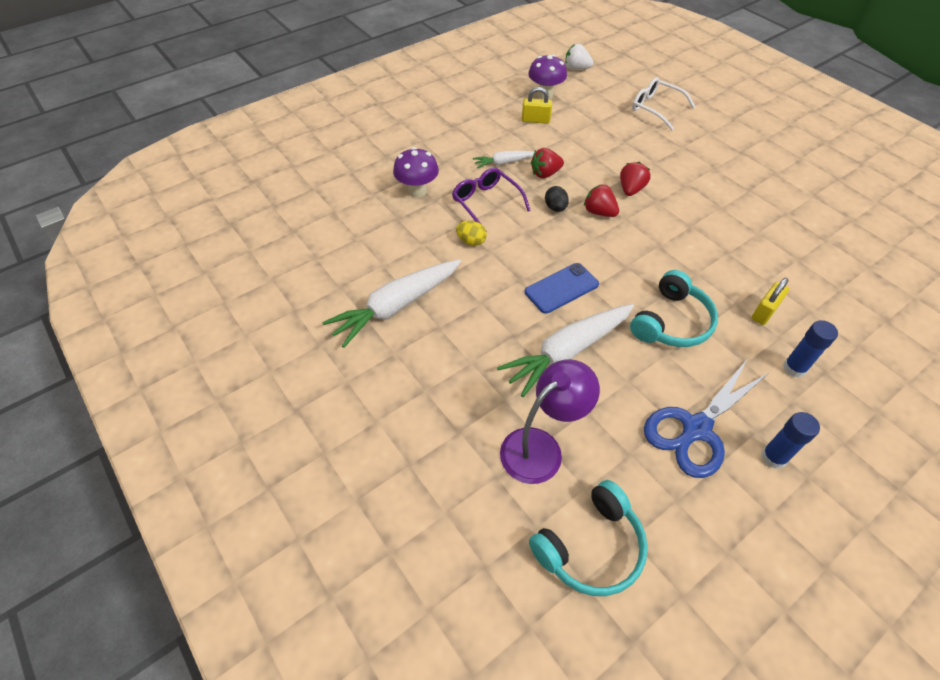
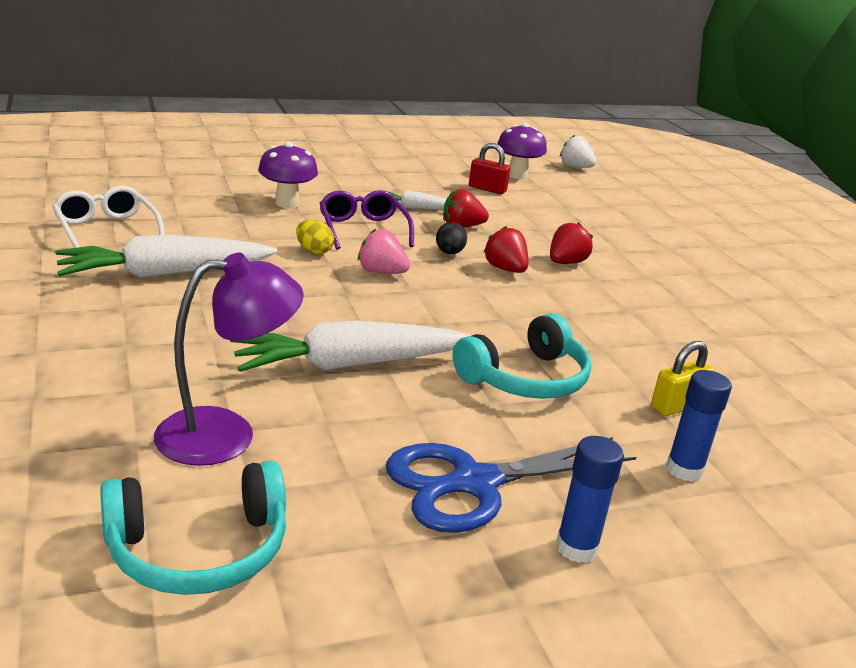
camera: 15 degrees right, 25 degrees down
yellow padlock [522,87,552,124] -> red padlock [469,143,510,194]
blue phone [524,263,599,314] -> none
white glasses [632,77,695,130] -> white glasses moved to [52,186,165,248]
none -> pink strawberry [358,229,410,274]

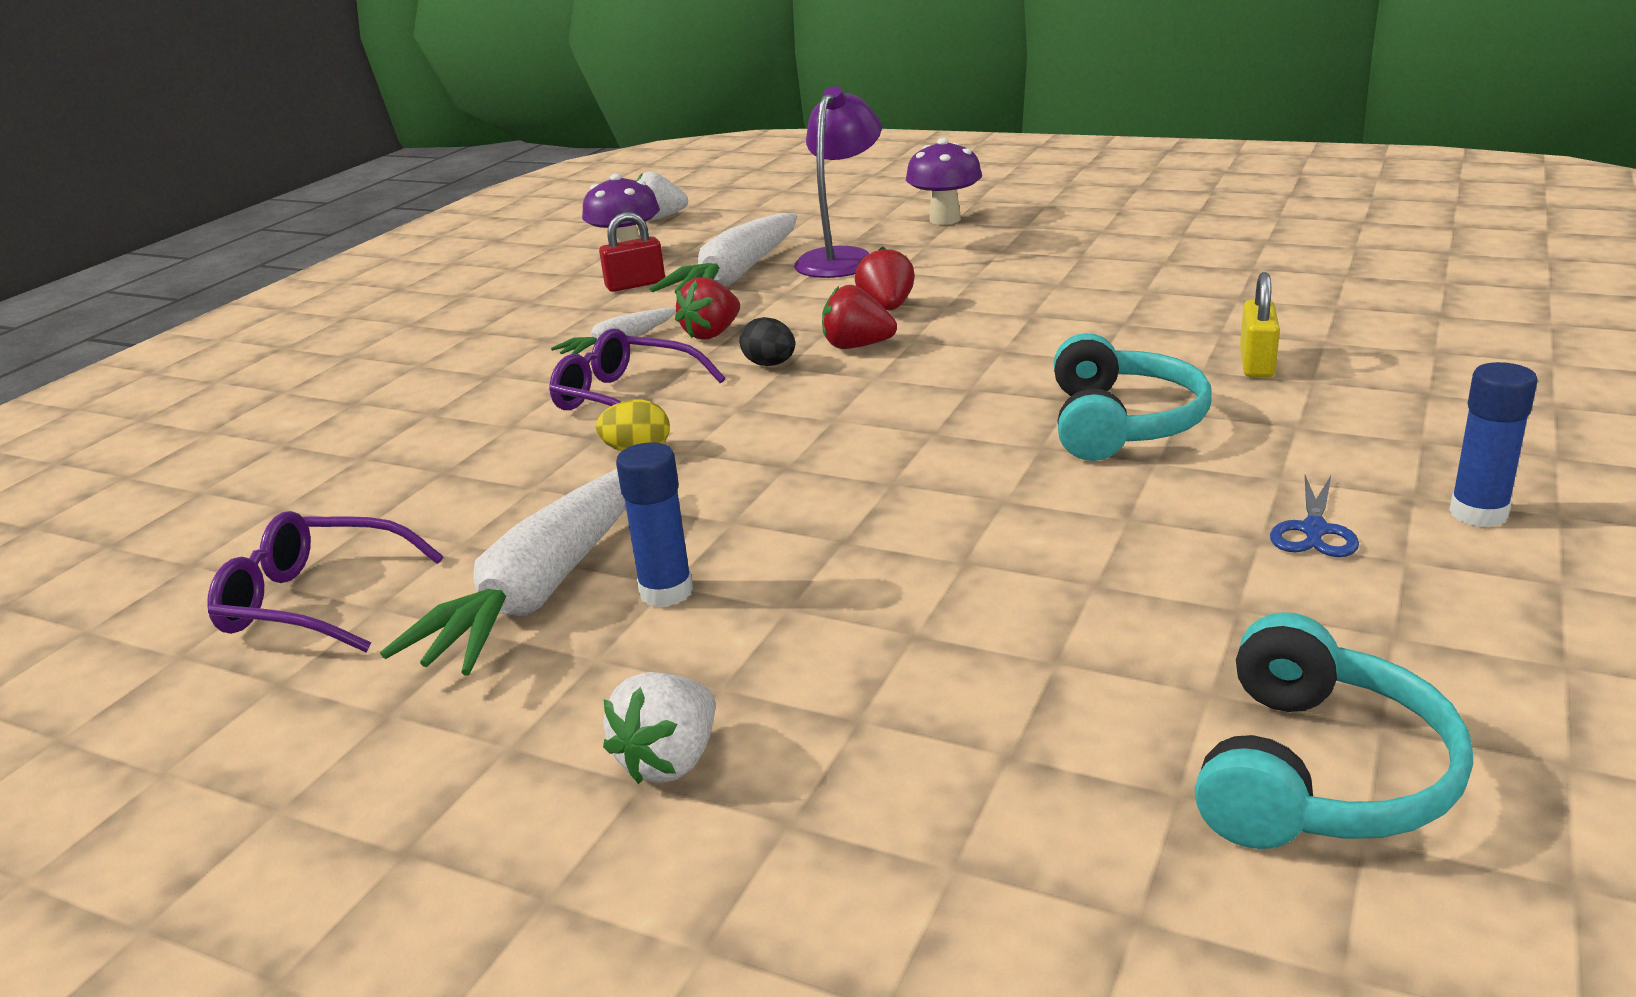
camera: 40 degrees left, 0 degrees up
white glasses [52,186,165,248] -> purple glasses [207,511,443,652]
purple lamp [154,253,304,466] -> purple lamp moved to [794,86,882,278]
white carrot [230,320,472,372] -> white carrot moved to [650,213,797,294]
purple mushroom [258,142,318,208] -> purple mushroom moved to [906,138,982,225]
pink strawberry [358,229,410,274] -> none
blue scissors [386,437,637,533] -> blue scissors [1270,475,1359,557], size x0.46
blue glue stick [666,370,732,482] -> blue glue stick moved to [616,442,693,607]
none -> white strawberry [603,672,715,784]

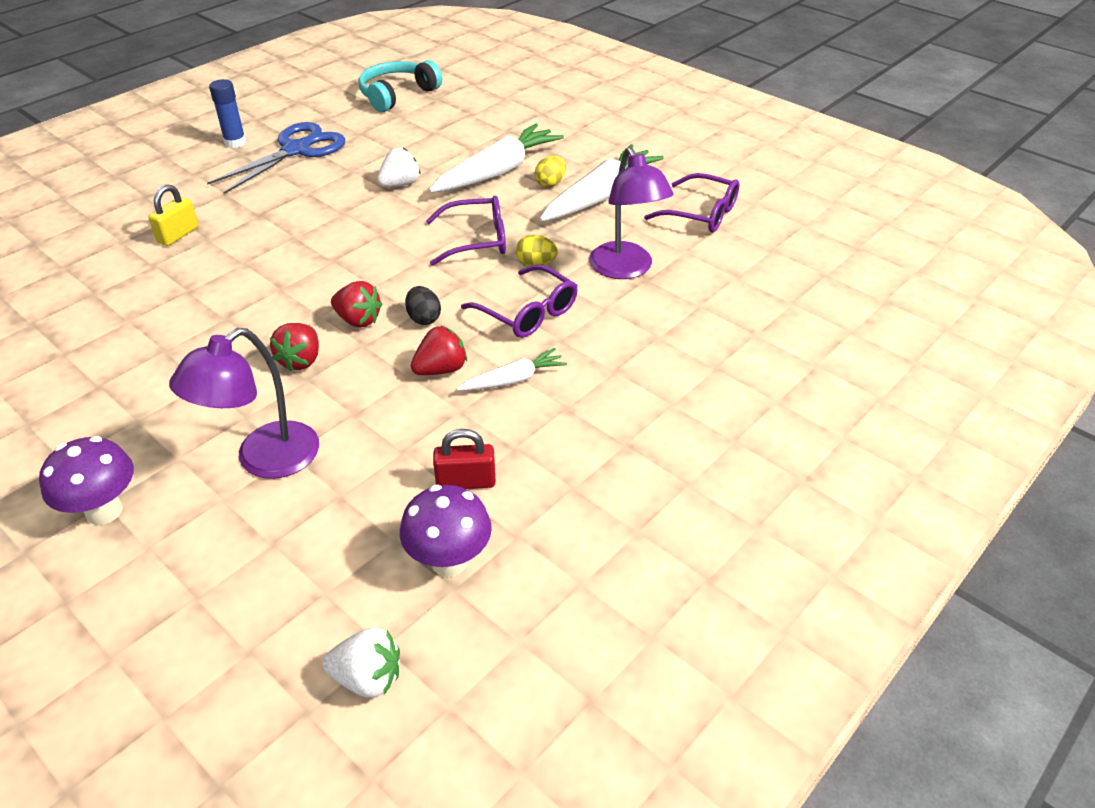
camera: 165 degrees left, 15 degrees up
white strawberry [603,672,715,784] -> white strawberry moved to [377,148,421,187]
blue glue stick [616,442,693,607] -> yellow egg [535,156,566,187]
white carrot [650,213,797,294] -> white carrot moved to [429,124,564,192]
turquoise headphones [1054,333,1212,461] -> none
blue scissors [1270,475,1359,557] -> blue scissors [207,122,345,194], size x2.16
none -> purple glasses [426,196,506,266]
none -> purple lamp [589,147,674,279]

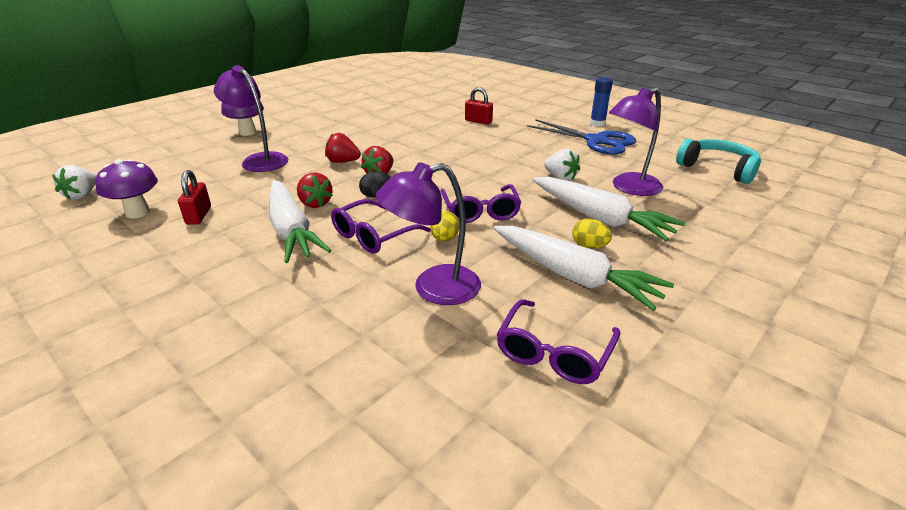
camera: 90 degrees right, 10 degrees down
yellow padlock [148,185,199,246] -> red padlock [465,87,493,125]
white carrot [457,348,567,391] -> white carrot [269,180,331,263], size x1.91
none -> purple lamp [609,87,663,196]

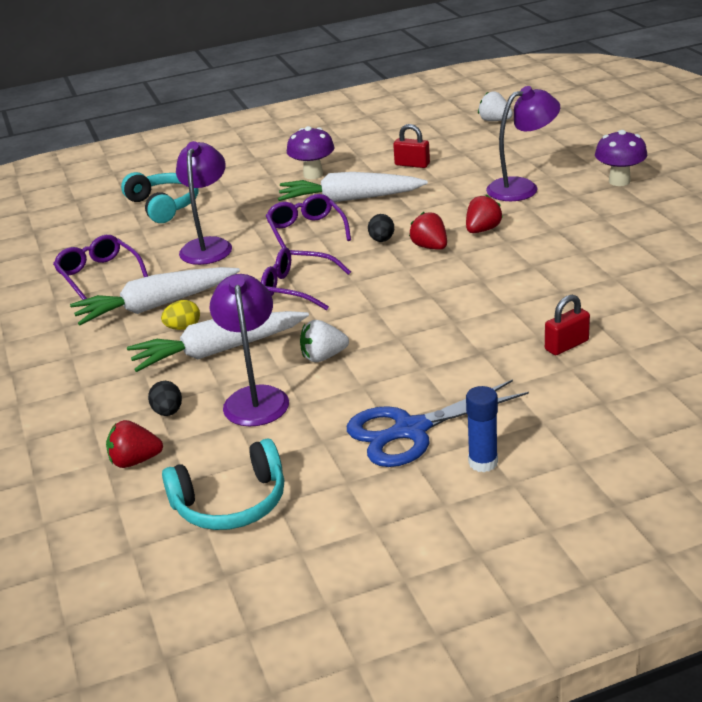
camera: 120 degrees right, 0 degrees up
purple mushroom [95,159,158,218] -> purple mushroom moved to [287,126,334,179]
red strawberry [297,172,333,208] -> red strawberry moved to [106,420,163,468]
yellow egg [430,211,460,242] -> none
none -> turquoise headphones [121,172,199,223]
none -> black egg [148,381,182,416]

